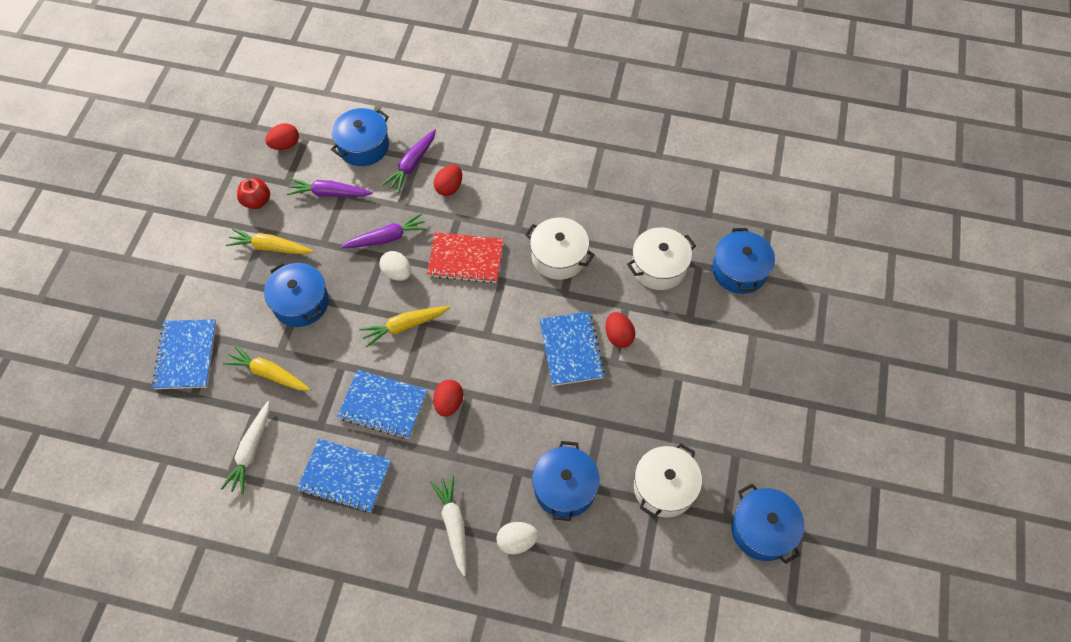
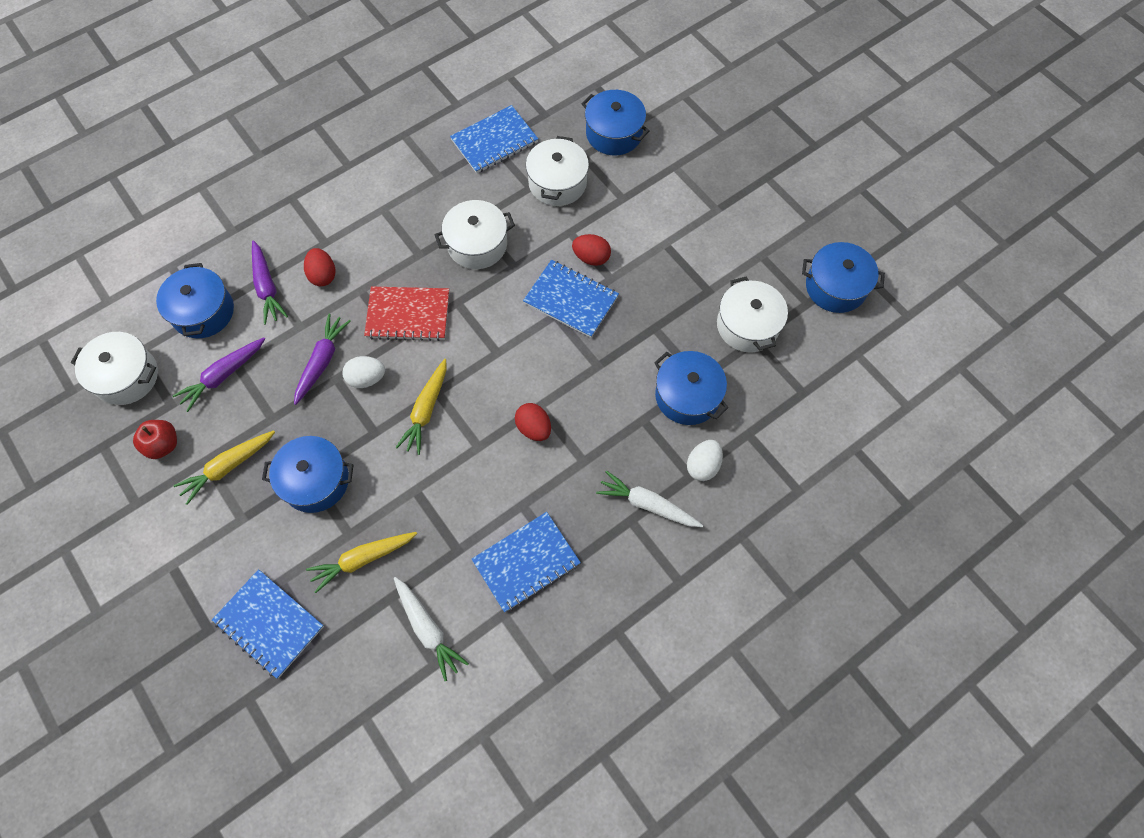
camera: 50 degrees left, 5 degrees up
red egg [265,123,299,150] -> white pot [71,332,158,405]
blue notebook [337,370,427,439] -> blue notebook moved to [450,105,538,173]
red notebook [427,232,503,284] -> red notebook turned 45 degrees clockwise [364,287,449,341]

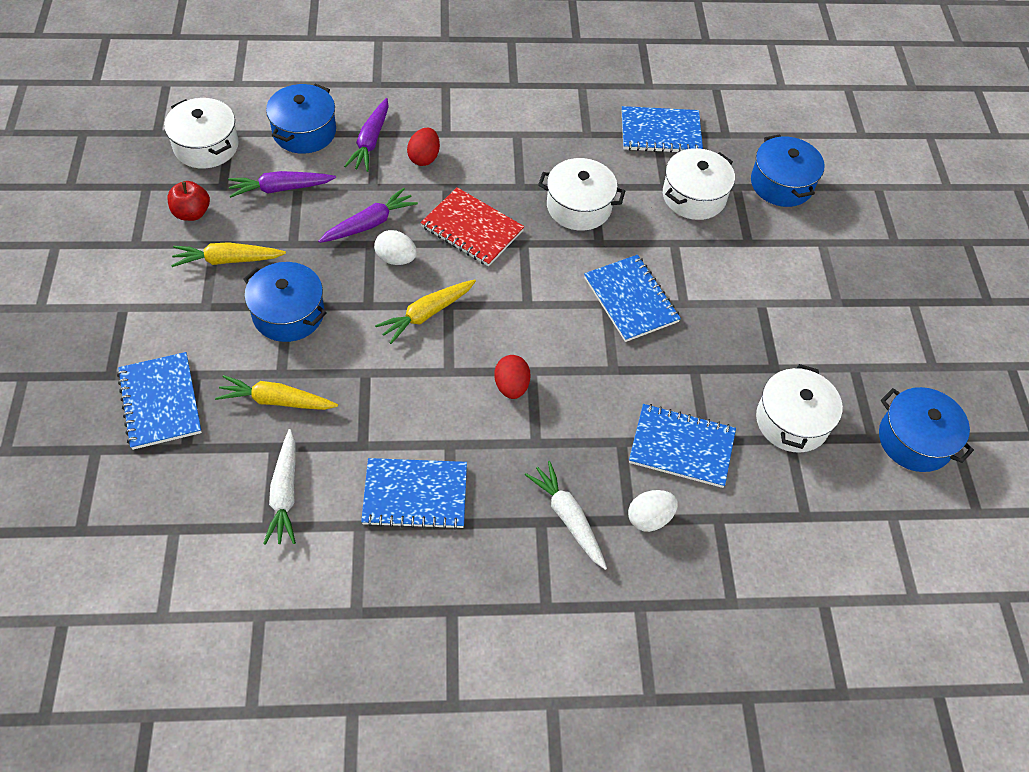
camera: 30 degrees right, 10 degrees down
red egg [572,234,611,266] -> none
blue pot [654,351,728,425] -> blue notebook [629,404,736,488]

